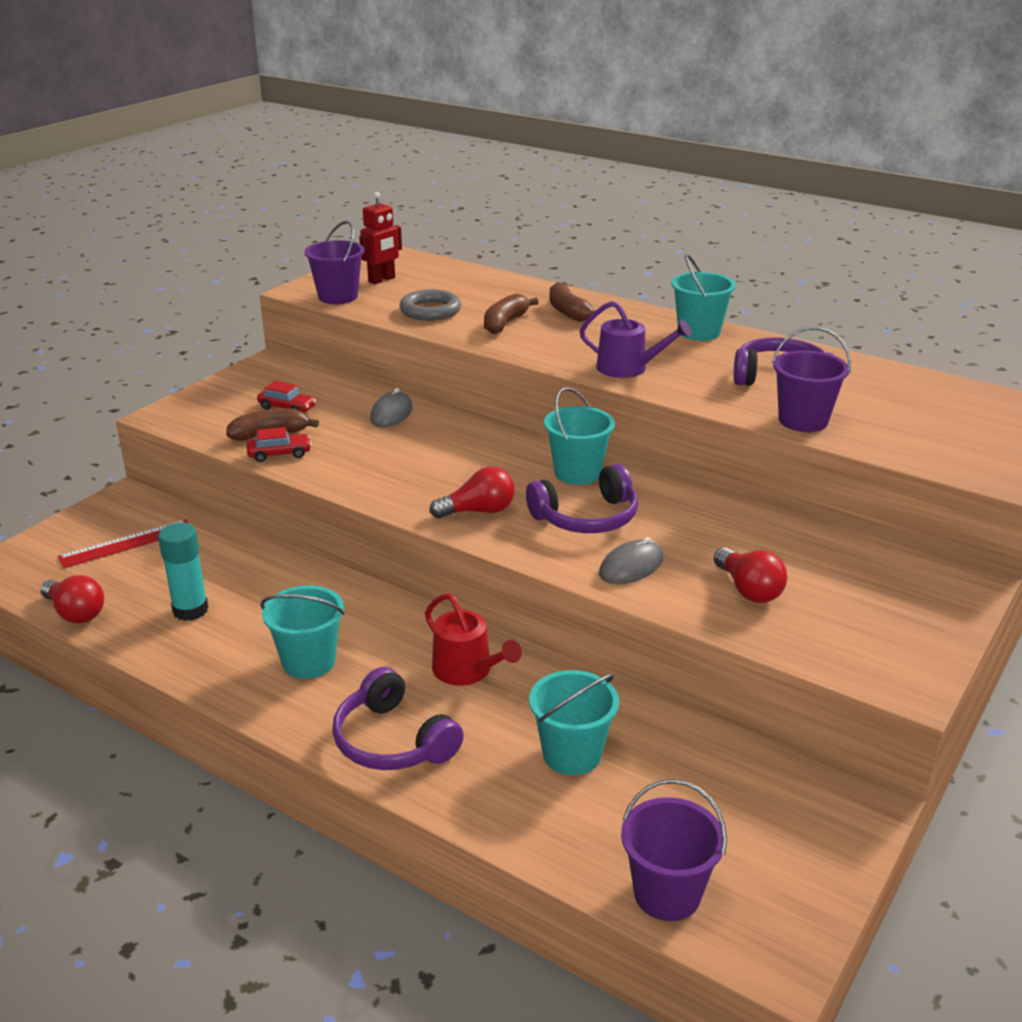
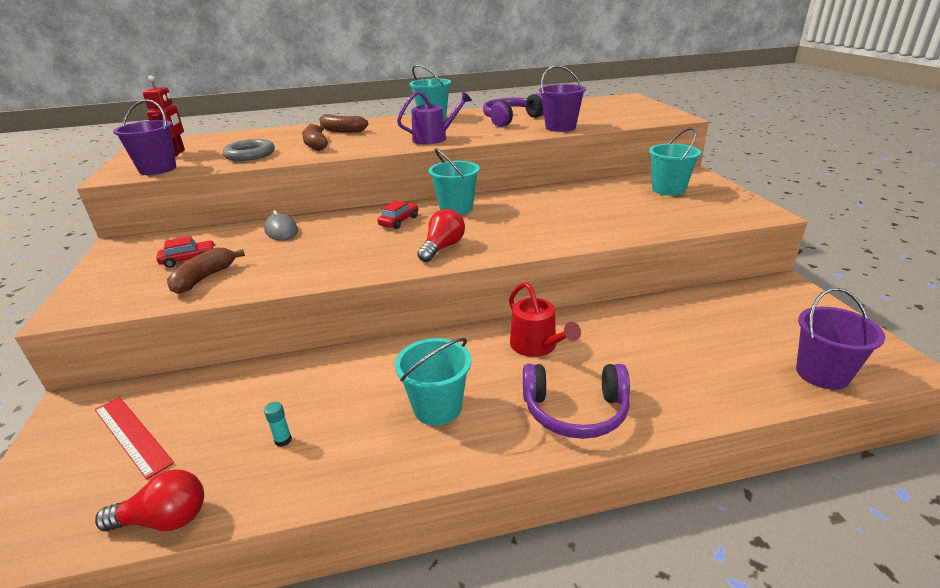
camera: 45 degrees left, 0 degrees up
red ruler [58,520,189,568] -> red ruler turned 60 degrees counterclockwise [95,397,174,480]
turquoise glue stick [158,523,209,621] -> turquoise glue stick [264,402,292,447], size x0.46
red car [246,427,311,462] -> red car moved to [377,200,418,229]
red watering can [425,593,522,686] -> red watering can turned 60 degrees clockwise [509,282,581,357]
purple headphones [526,464,638,533] -> none
turquoise bucket [529,670,619,775] -> turquoise bucket moved to [649,127,701,196]
grey mouse [599,537,664,584] -> none
red light bulb [714,548,787,603] -> none

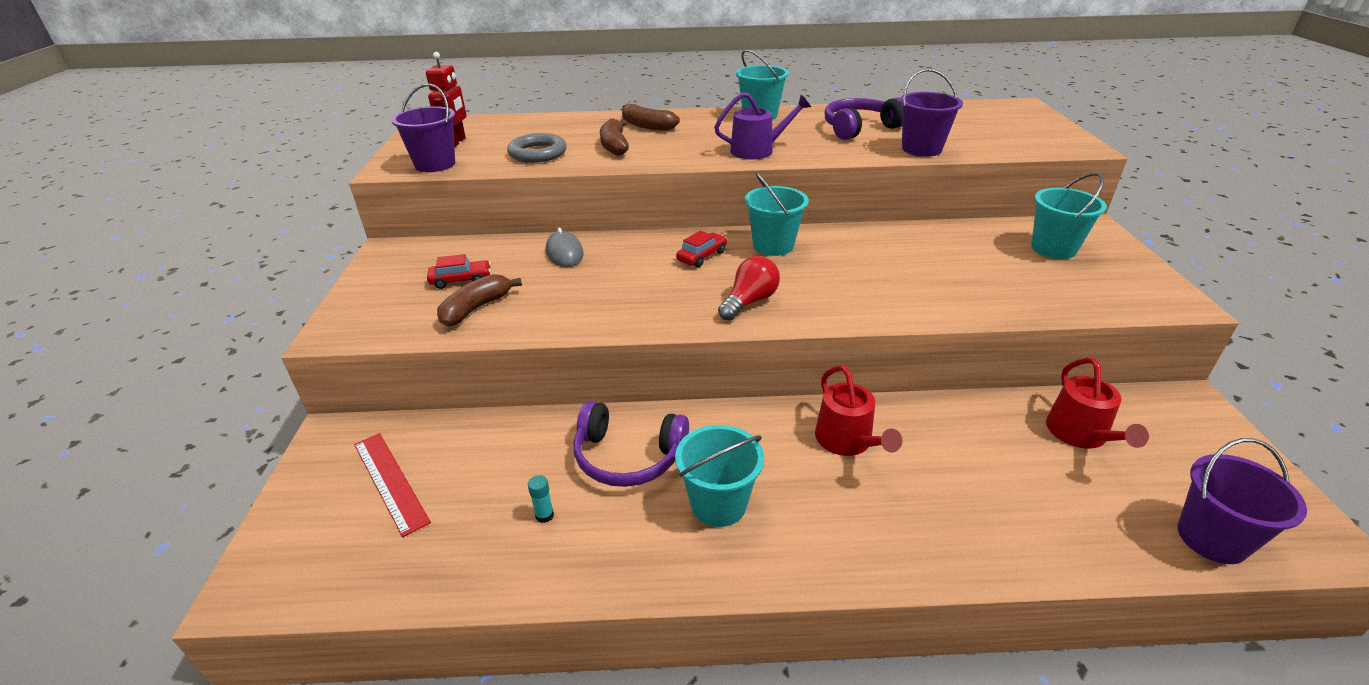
camera: 10 degrees right, 5 degrees up
red light bulb [95,469,204,531] -> none
purple headphones [523,364,630,439] -> purple headphones moved to [574,401,689,487]
none -> red watering can [1046,357,1149,449]

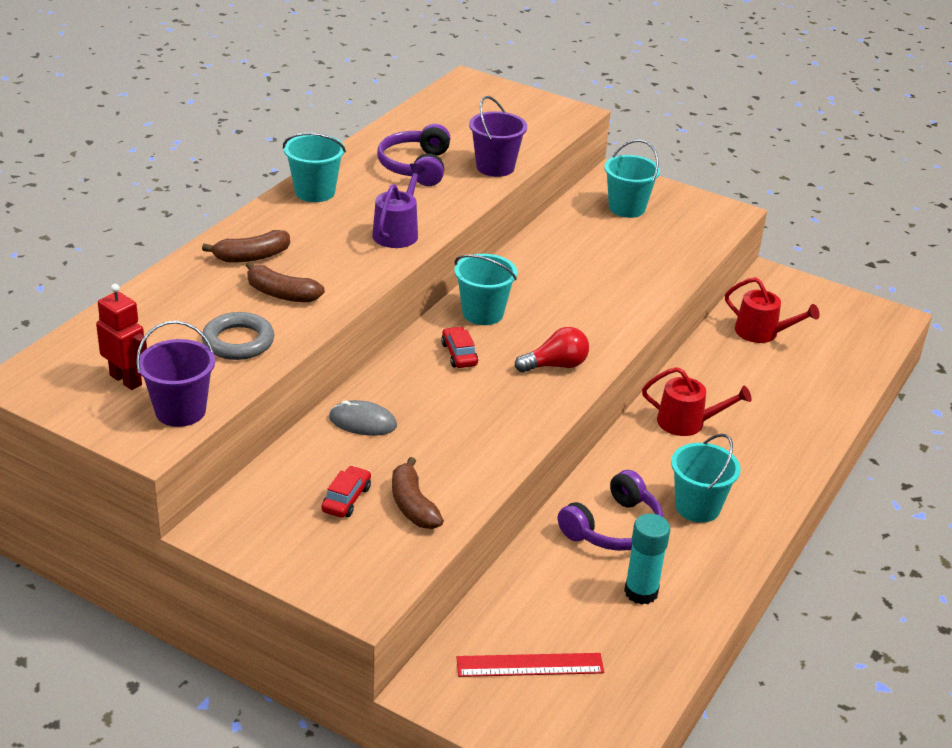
camera: 60 degrees left, 0 degrees up
turquoise glue stick [528,475,554,523] -> turquoise glue stick [624,514,670,605], size x2.15
red light bulb [718,256,780,321] -> red light bulb turned 90 degrees clockwise [515,327,589,373]
purple bucket [1178,438,1307,564] -> none

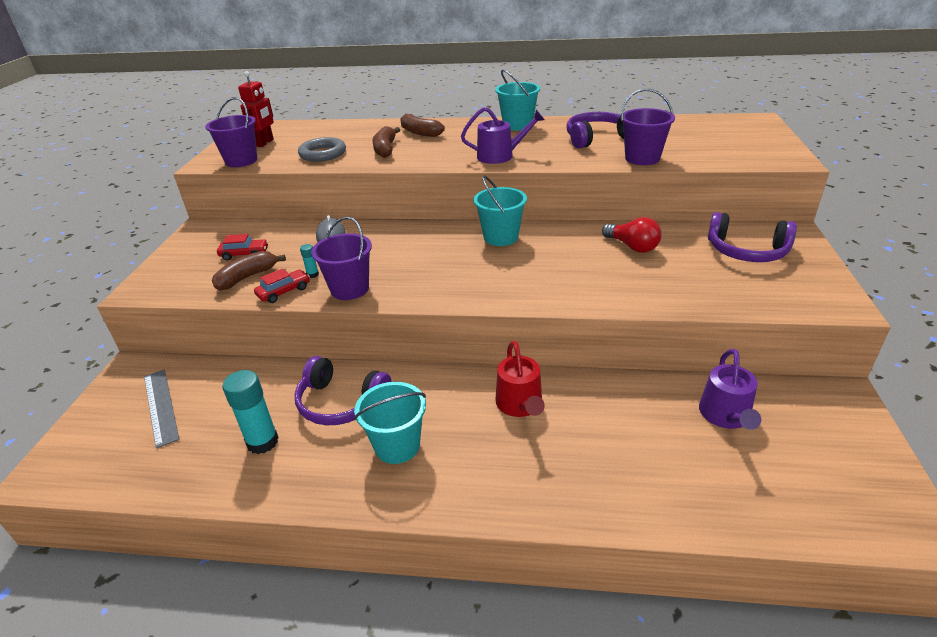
camera: 70 degrees right, 0 degrees up
red car [441,327,478,368] -> red car moved to [254,269,310,303]
red ruler [456,653,604,677] -> grey ruler [144,369,179,448]
red light bulb [515,327,589,373] -> red light bulb moved to [602,217,662,253]
turquoise bucket [604,140,660,218] -> purple headphones [708,212,797,262]
red watering can [725,277,820,343] -> purple watering can [699,349,761,430]
none -> turquoise glue stick [300,244,319,278]
none -> purple bucket [311,216,372,300]

